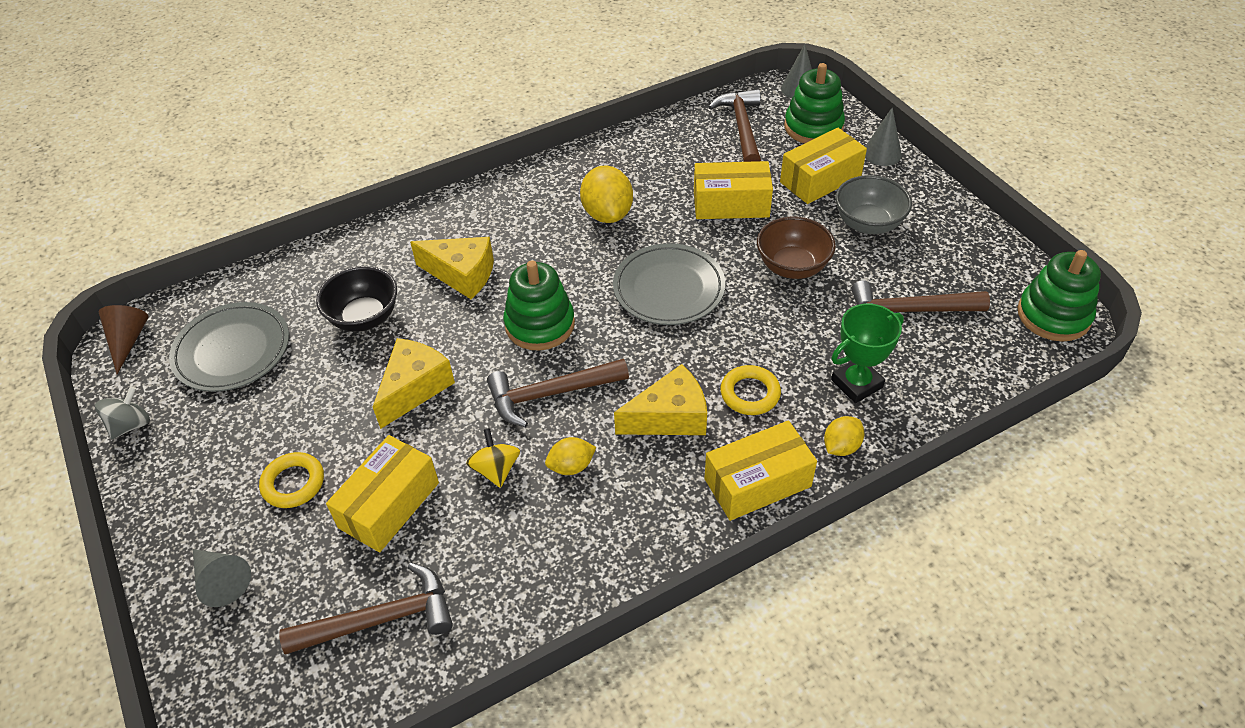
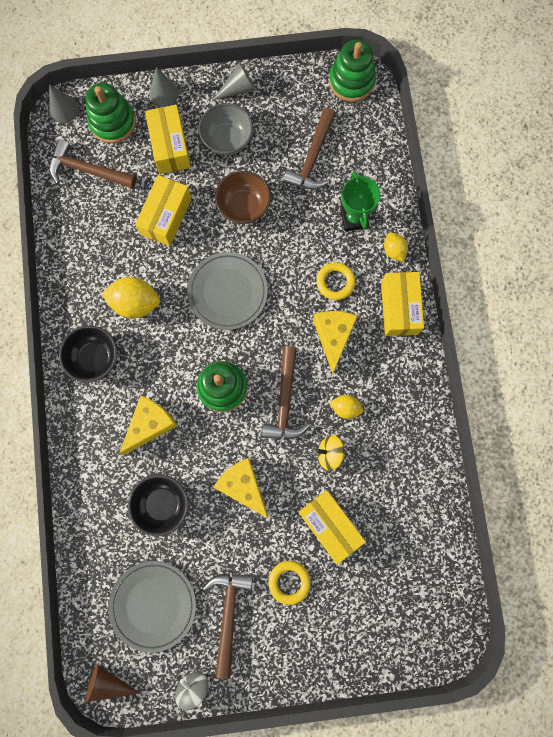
camera: 70 degrees left, 30 degrees up
grey cone [193,549,251,607] -> grey cone moved to [213,63,255,100]
brown hammer [279,563,453,654] -> brown hammer moved to [203,573,253,679]
yellow lemon [545,437,596,475] -> yellow lemon turned 75 degrees counterclockwise [330,395,363,419]
none -> black bowl [59,325,117,382]

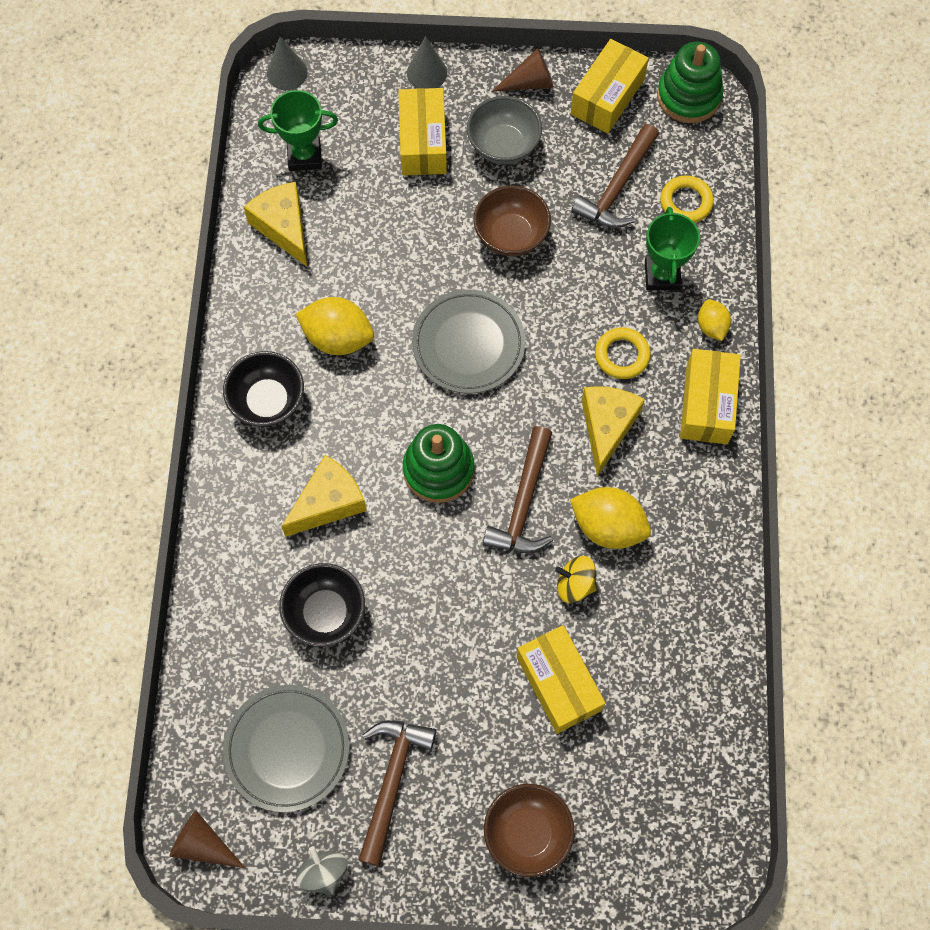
camera: 10 degrees right, 10 degrees down
brown hammer [49,139,136,189] -> green trophy [258,90,338,171]
green stacking toy [85,83,136,143] -> none
yellow box [135,175,192,246] -> yellow box moved to [571,39,649,133]
grey cone [213,63,255,100] -> brown cone [492,48,554,92]
yellow cheese [213,458,268,518] -> yellow cheese moved to [244,182,307,267]
yellow ring [268,561,311,605] -> yellow ring moved to [660,175,714,223]
yellow lemon [330,395,363,419] -> yellow lemon [570,487,651,549], size x1.75
none -> brown bowl [484,784,574,877]

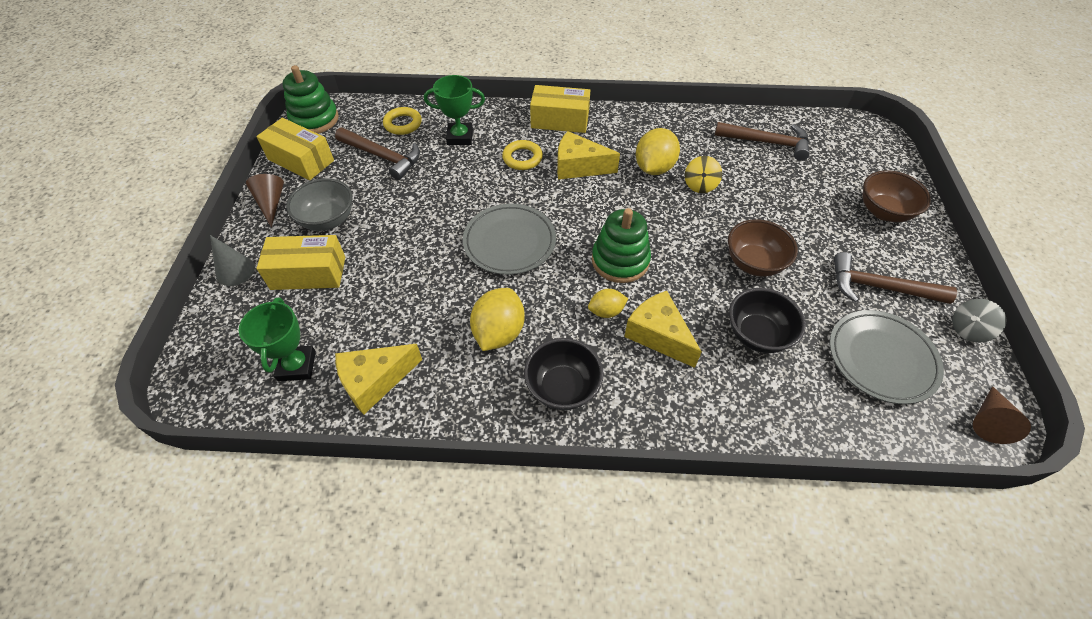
camera: 90 degrees left, 15 degrees down
grey cone [267,37,308,90] -> none
brown bowl [473,185,551,256] -> brown bowl moved to [728,219,798,277]
brown hammer [483,426,553,554] -> brown hammer moved to [715,122,810,161]
yellow box [517,625,605,734] -> none
yellow lemon [698,299,731,341] -> yellow lemon moved to [588,289,628,318]

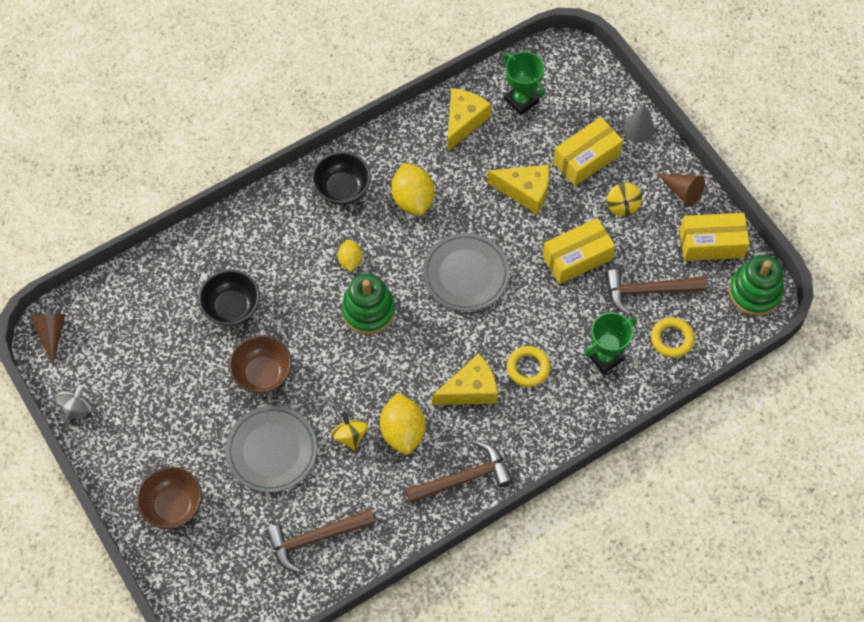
camera: 145 degrees right, 10 degrees up
grey bowl [286,178,352,231] -> yellow spinning top [607,183,642,216]
yellow box [530,85,590,133] -> yellow box moved to [542,218,615,284]
yellow lemon [588,289,628,318] -> yellow lemon turned 45 degrees counterclockwise [338,240,362,272]
yellow cheese [624,291,702,368] -> yellow cheese moved to [487,164,549,214]
grey plate [829,310,944,404] -> grey plate moved to [225,405,317,493]
brown hammer [834,252,957,304] -> brown hammer moved to [405,441,513,504]

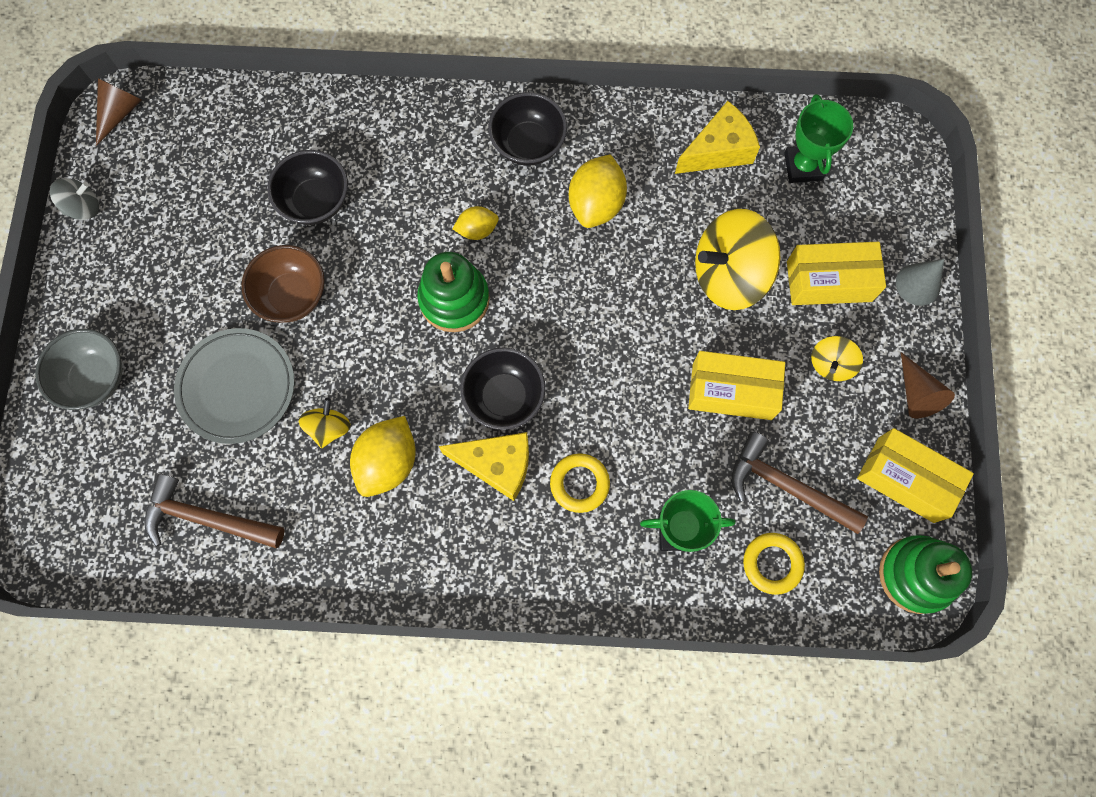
camera: 35 degrees right, 10 degrees up
brown bowl [137,467,202,529] -> grey bowl [35,329,123,410]
yellow lemon [338,240,362,272] -> yellow lemon turned 45 degrees clockwise [453,206,499,240]
brown hammer [405,441,513,504] -> none
grey plate [422,233,509,311] -> none
yellow cheese [487,164,549,214] -> yellow spinning top [695,209,781,310]
none -> black bowl [460,347,546,430]

